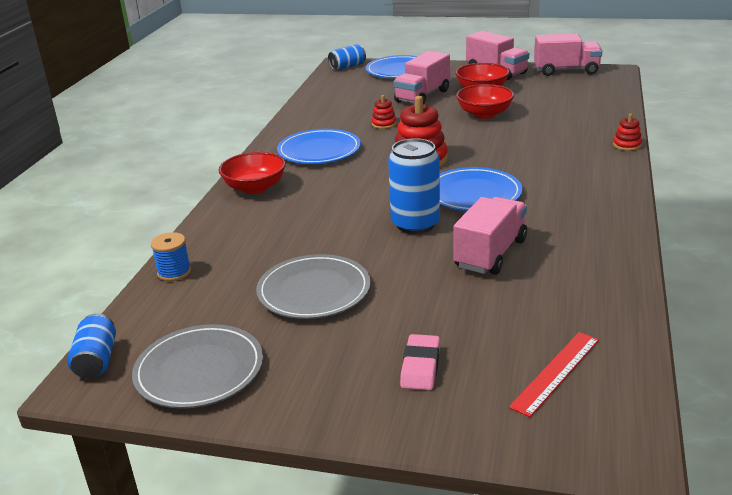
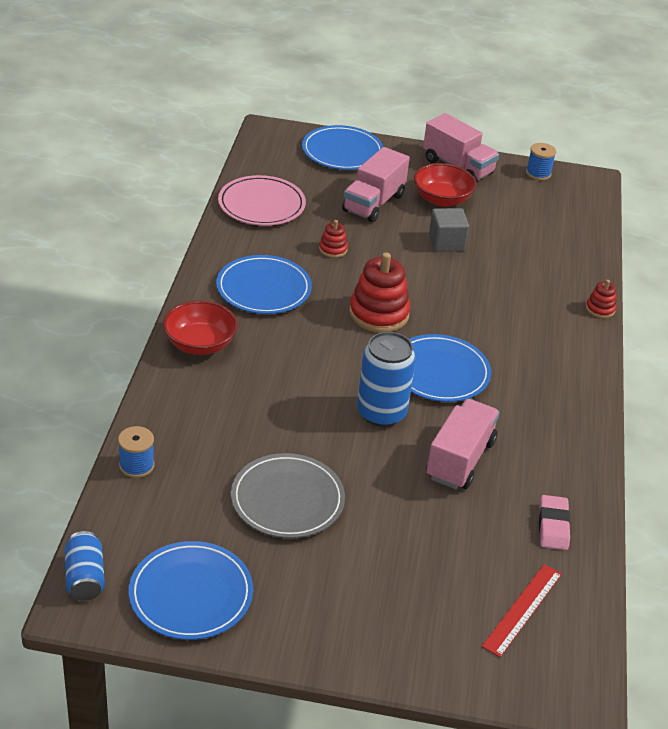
camera: 10 degrees left, 10 degrees up
grey plate [132,324,263,409] -> blue plate [129,541,253,640]
blue can [328,44,366,70] -> none
pink eraser [400,334,440,390] -> pink eraser moved to [539,495,571,550]
red bowl [456,84,514,119] -> grey cube [429,208,469,252]
pink truck [534,33,602,76] -> blue spool [526,143,556,180]
none -> pink plate [218,175,306,226]

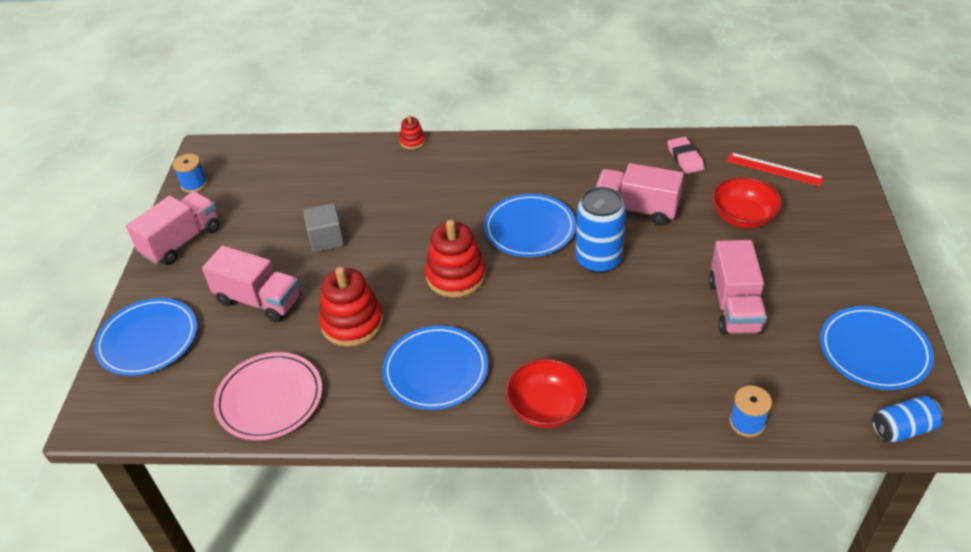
camera: 90 degrees left, 5 degrees up
grey plate [231,453,345,538] -> pink truck [709,240,767,335]
red stacking toy [319,220,348,258] -> red stacking toy [319,267,383,347], size x1.99
red bowl [414,163,476,207] -> red bowl moved to [712,177,782,229]
pink eraser [539,495,571,550] -> pink eraser turned 75 degrees clockwise [668,137,704,174]

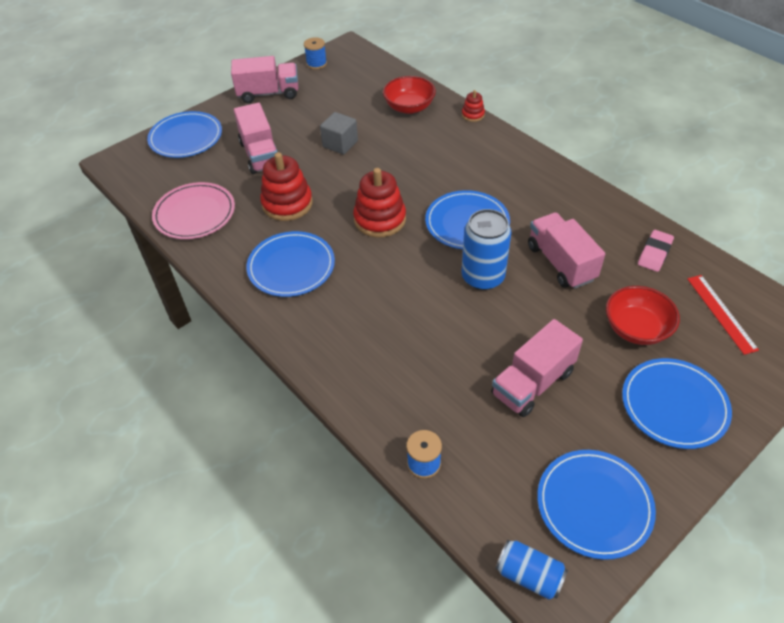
camera: 45 degrees right, 5 degrees up
red bowl [505,359,588,428] -> red bowl moved to [383,76,436,114]
none -> blue plate [622,358,732,449]

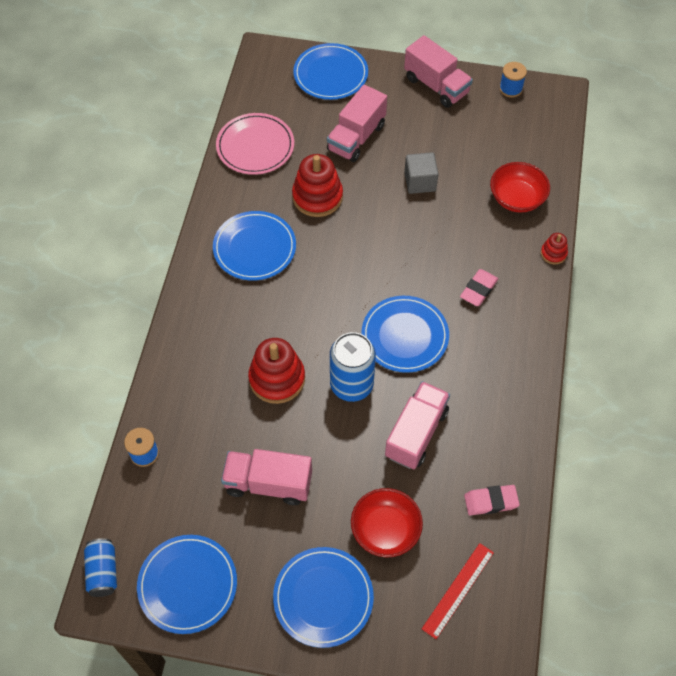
camera: 50 degrees right, 10 degrees up
red stacking toy [353,168,406,238] -> red stacking toy moved to [248,338,305,404]
none -> pink eraser [460,269,498,306]

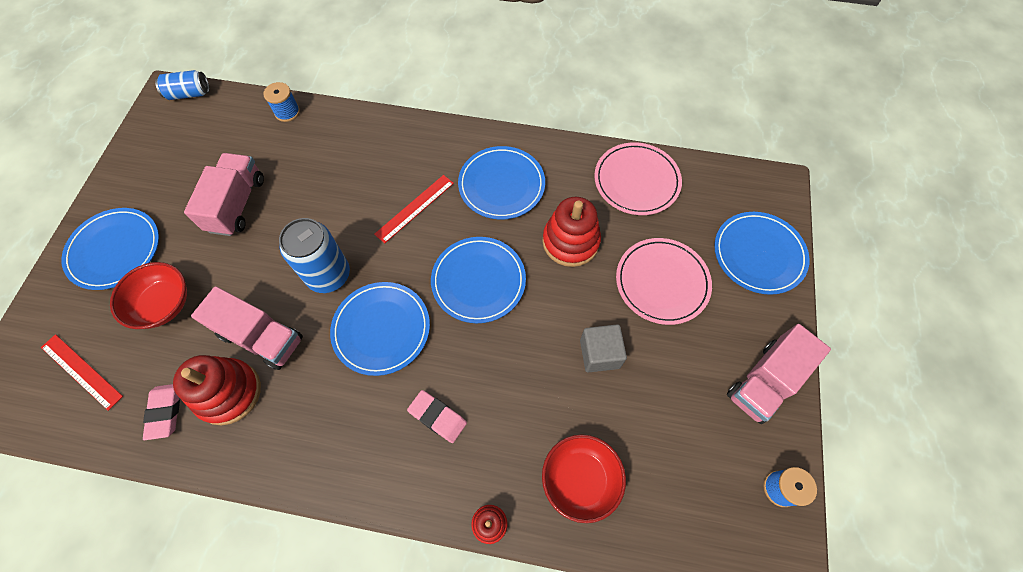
camera: 90 degrees right, 5 degrees up
blue plate [137,535,237,634] -> blue plate moved to [431,237,526,323]
red stacking toy [248,338,305,404] -> red stacking toy moved to [173,355,261,425]
pink truck [327,85,387,162] -> pink plate [616,238,712,325]
none -> red ruler [374,175,454,243]

